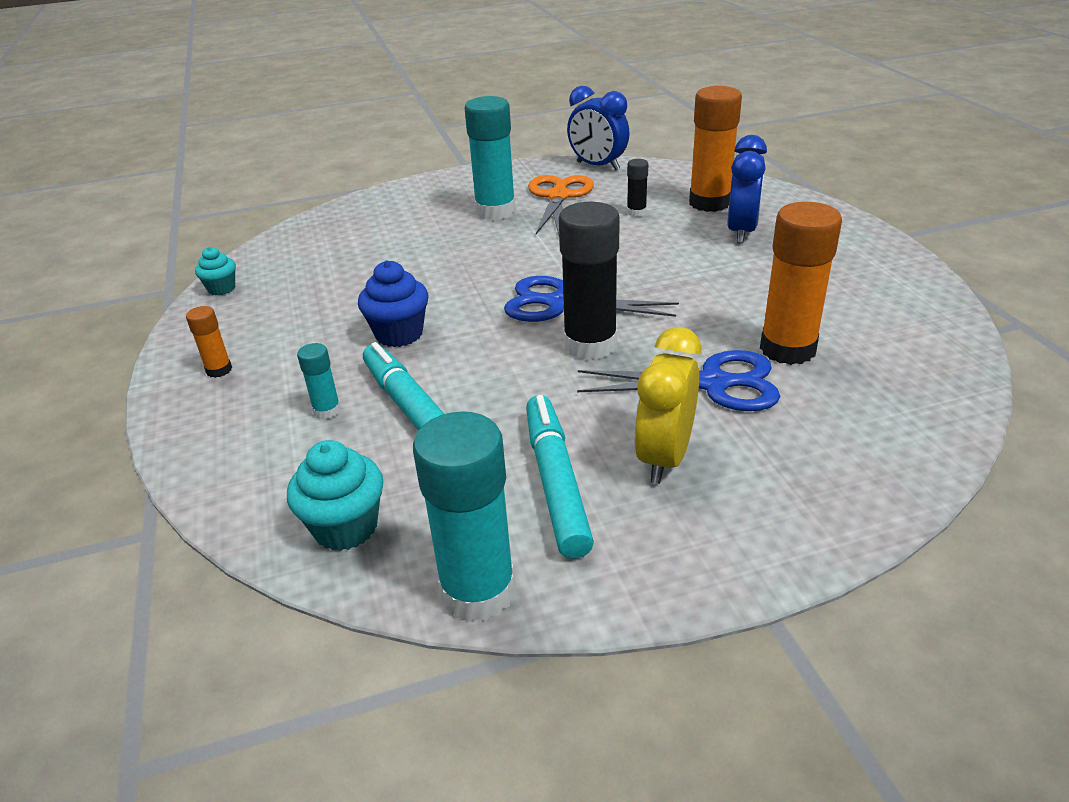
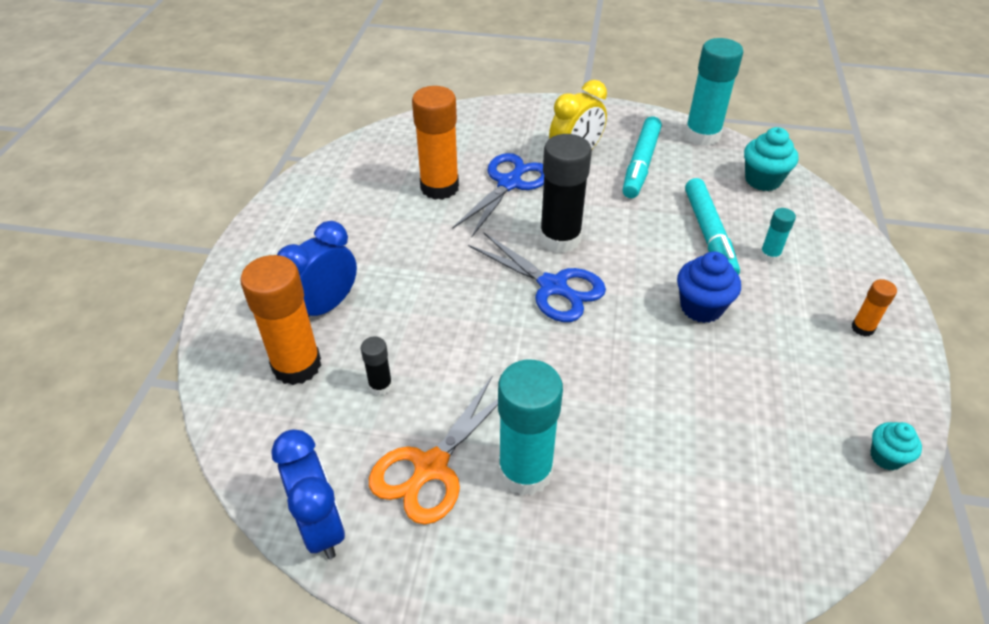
camera: 155 degrees left, 10 degrees up
blue scissors [577,350,780,411] -> blue scissors turned 90 degrees clockwise [452,153,544,238]

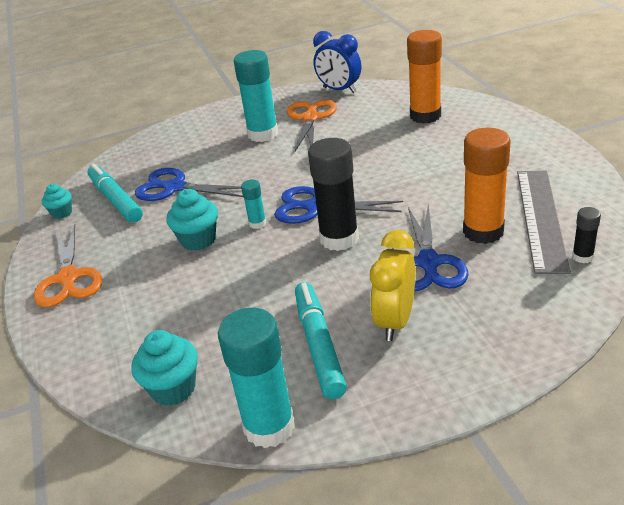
camera: 155 degrees right, 10 degrees down
blue clock [277,221,357,317] -> none
black glue stick [361,337,393,395] -> black glue stick moved to [572,207,601,263]
blue cupcake [677,252,741,323] -> turquoise cupcake [166,189,218,251]
turquoise marker [685,178,740,275] -> turquoise marker moved to [88,164,143,223]
turquoise glue stick [760,208,796,263] -> turquoise glue stick moved to [241,179,266,229]
orange glue stick [851,279,897,337] -> orange scissors [34,224,102,307]
none -> blue scissors [135,168,243,201]
none -> grey ruler [517,170,571,274]

